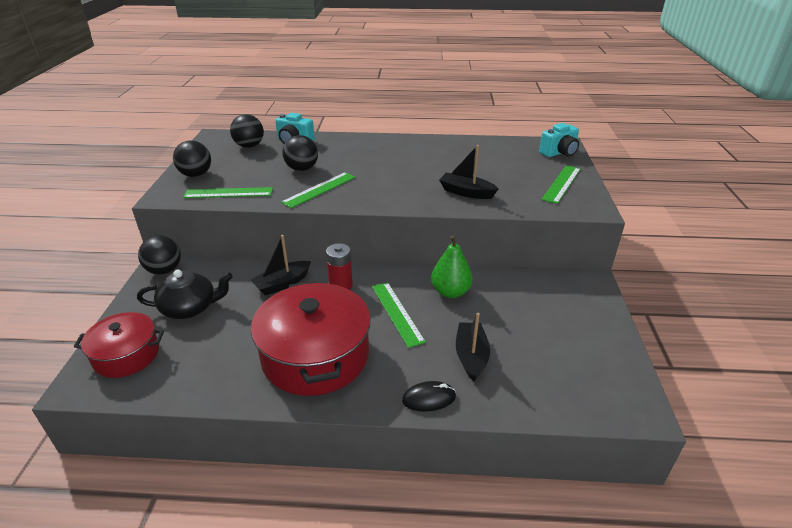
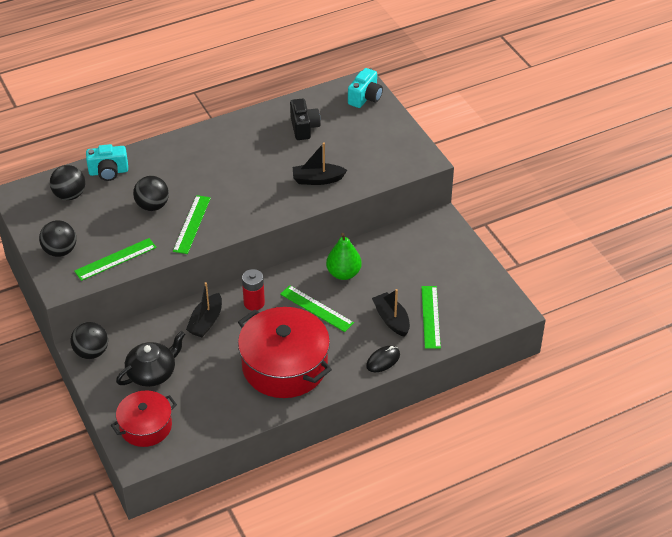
camera: 30 degrees left, 10 degrees up
green ruler [541,165,581,204] -> green ruler moved to [421,286,441,349]
none -> black camera [290,99,321,140]

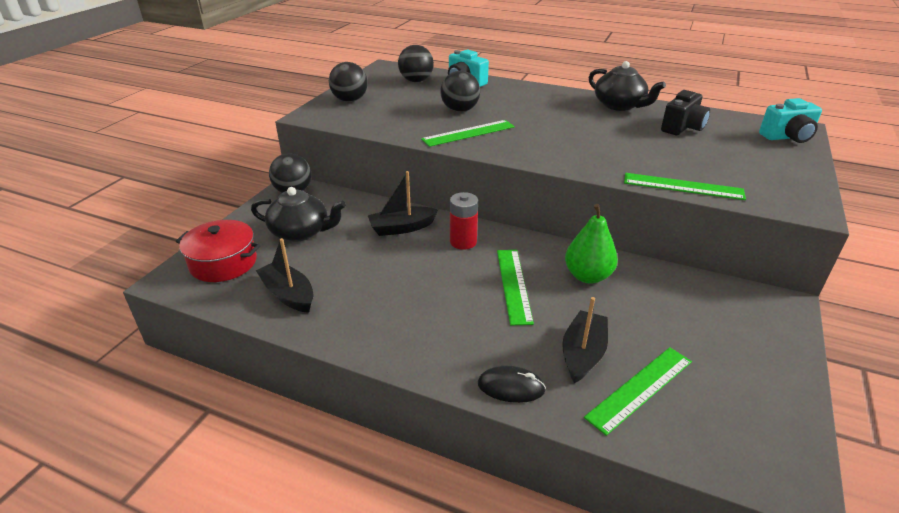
camera: 50 degrees right, 10 degrees down
green ruler [74,238,157,281] -> green ruler moved to [624,173,746,200]
red pot [238,307,332,398] -> none
black boat [293,142,347,185] -> black boat moved to [256,238,314,313]
none -> black teapot [589,61,666,111]

